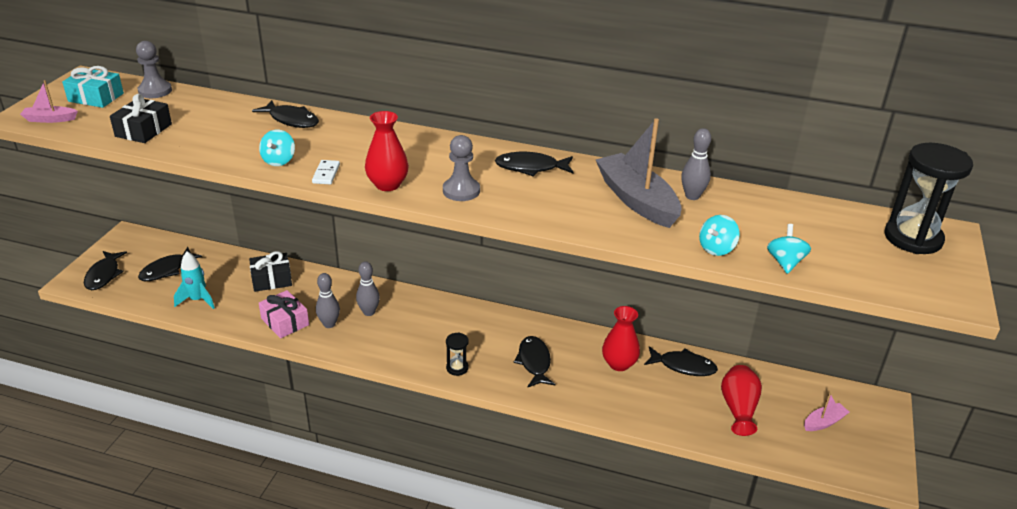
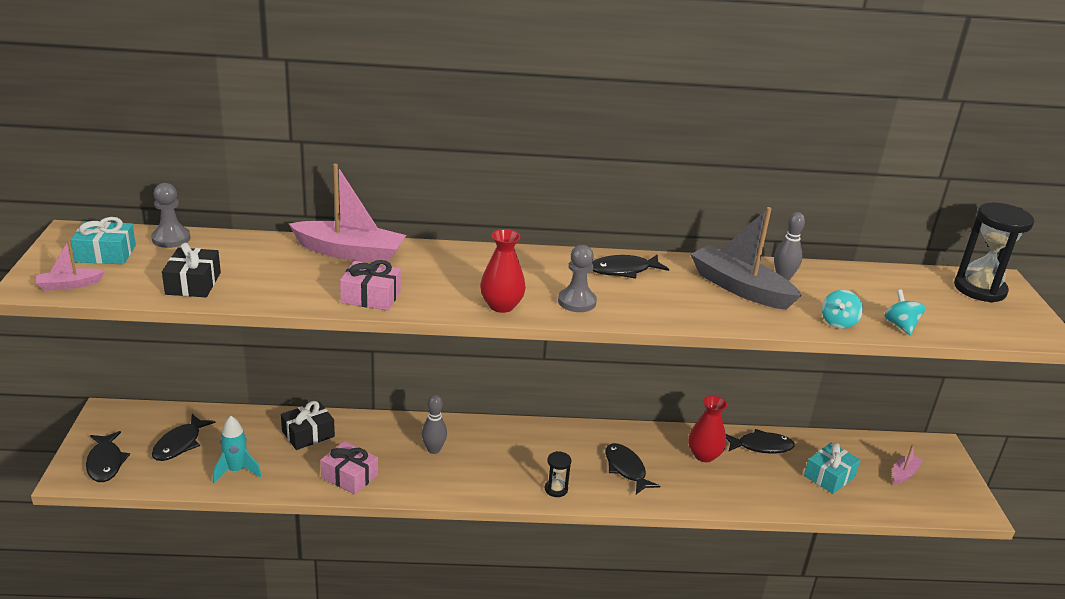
camera: 20 degrees left, 5 degrees down
black fish [252,100,319,128] -> pink boat [289,164,407,262]
turquoise spinning top [259,130,295,166] -> pink gift [340,260,401,311]
white domino [312,160,340,184] -> none
grey bowling pin [316,273,340,328] -> none
red vase [721,365,762,436] -> turquoise gift [804,443,861,494]

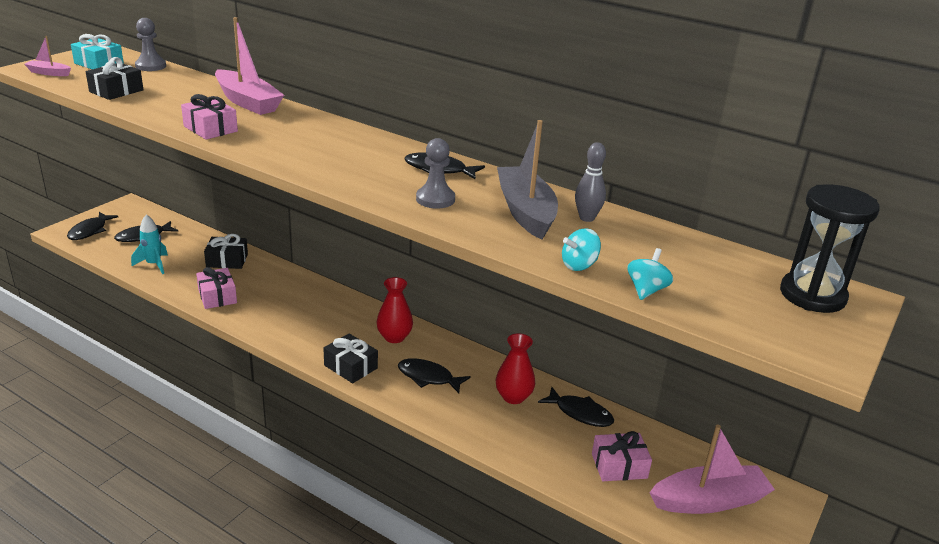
camera: 35 degrees right, 0 degrees up
grey bowling pin [422,394,447,454] -> none
red vase [480,229,526,313] -> red vase moved to [376,277,413,343]
black hourglass [545,451,571,497] -> black gift [323,333,378,384]
grey pawn [558,245,597,312] -> grey pawn moved to [416,138,455,209]
black fish [605,443,660,494] -> black fish turned 75 degrees counterclockwise [398,358,471,393]
turquoise gift [804,443,861,494] -> pink gift [592,431,652,481]
pink boat [892,444,923,484] -> pink boat [649,424,775,514], size x2.05

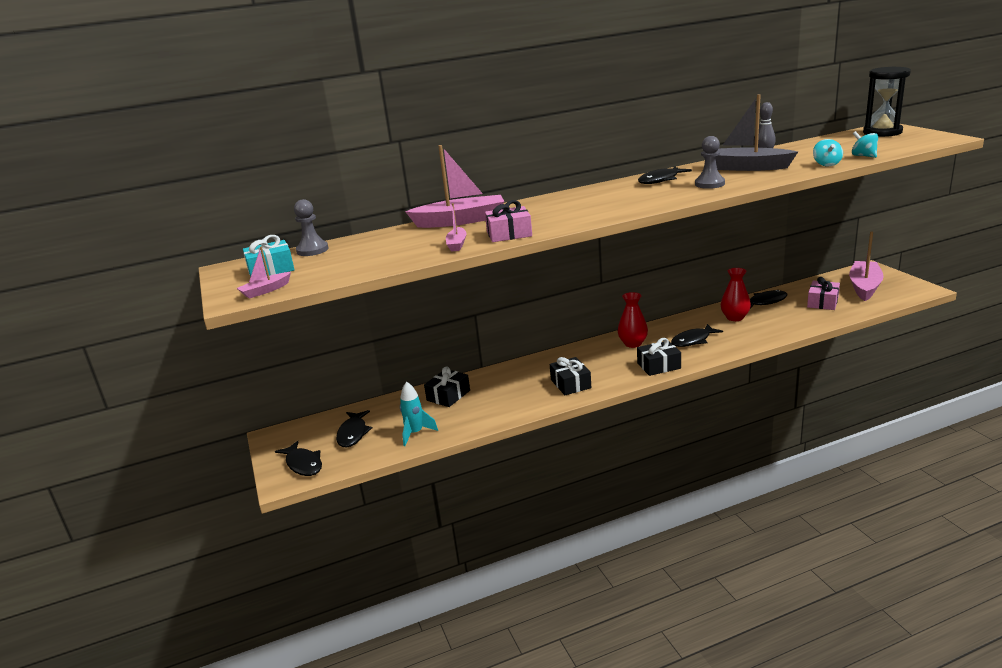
camera: 50 degrees left, 5 degrees down
black gift [86,57,144,100] -> black gift moved to [550,357,591,395]
pink gift [196,267,237,309] -> none
none -> pink boat [446,203,467,251]

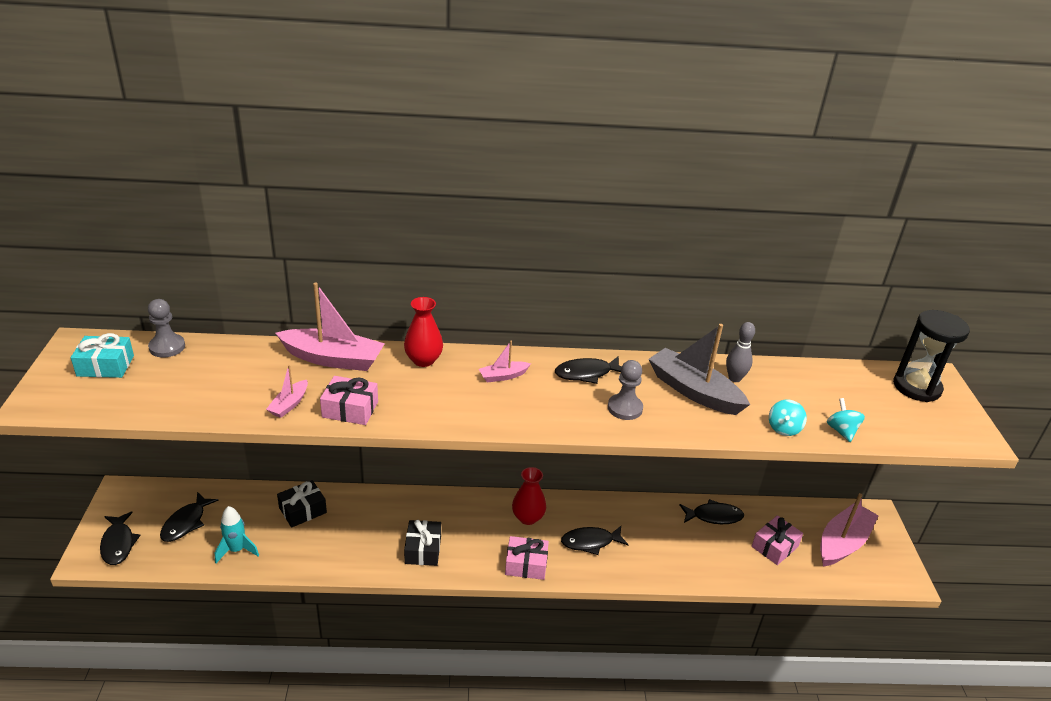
camera: 15 degrees right, 10 degrees up
pink boat [237,247,291,299] -> pink boat moved to [479,341,531,382]
black gift [637,338,681,376] -> pink gift [505,536,549,580]
red vase [721,268,751,321] -> red vase moved to [404,297,443,367]

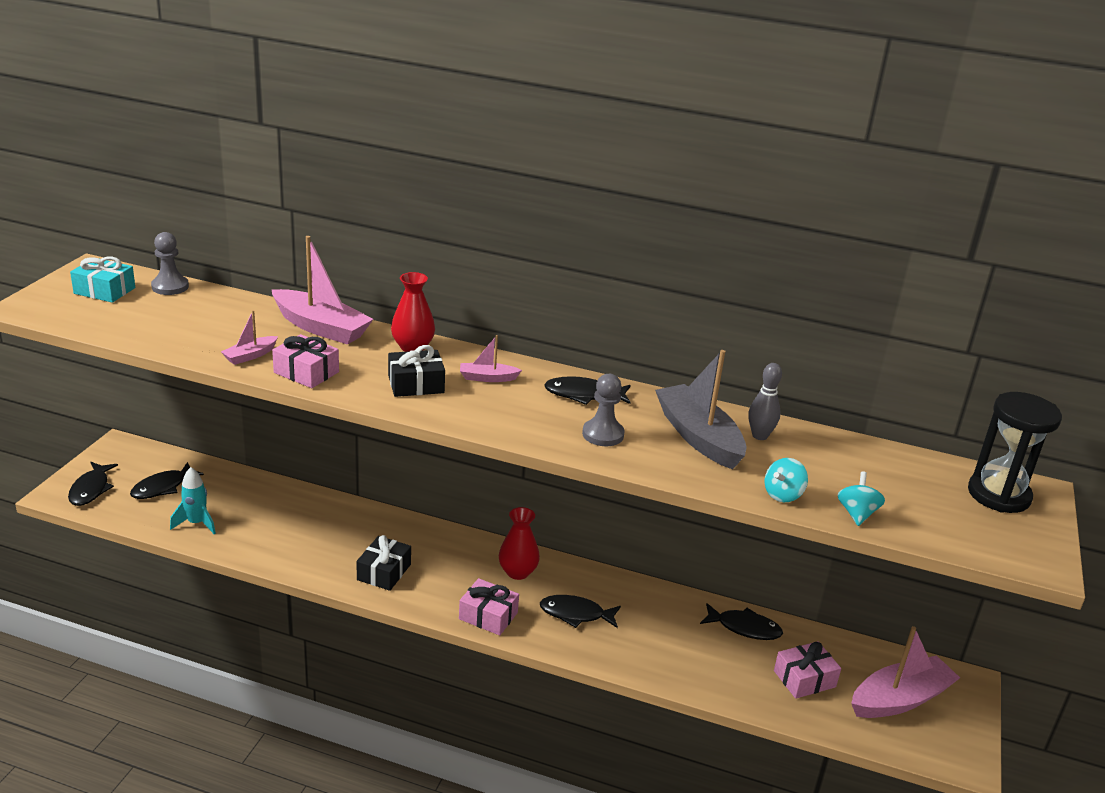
camera: 20 degrees right, 5 degrees down
black gift [277,480,327,528] -> black gift moved to [388,345,445,397]

